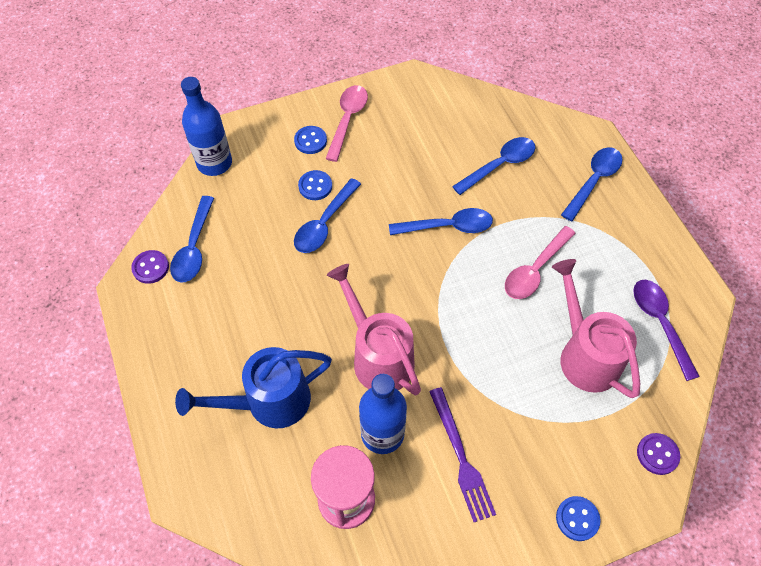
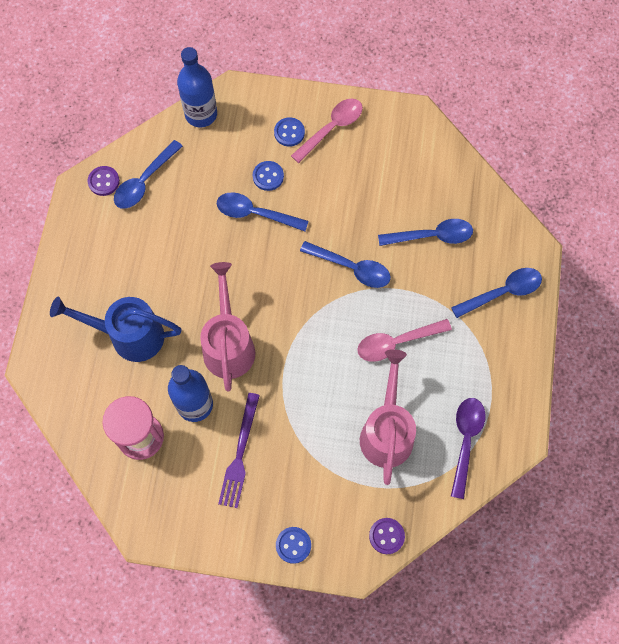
camera: 30 degrees right, 10 degrees up
blue spoon [294,178,361,253] -> blue spoon turned 45 degrees clockwise [217,192,309,231]

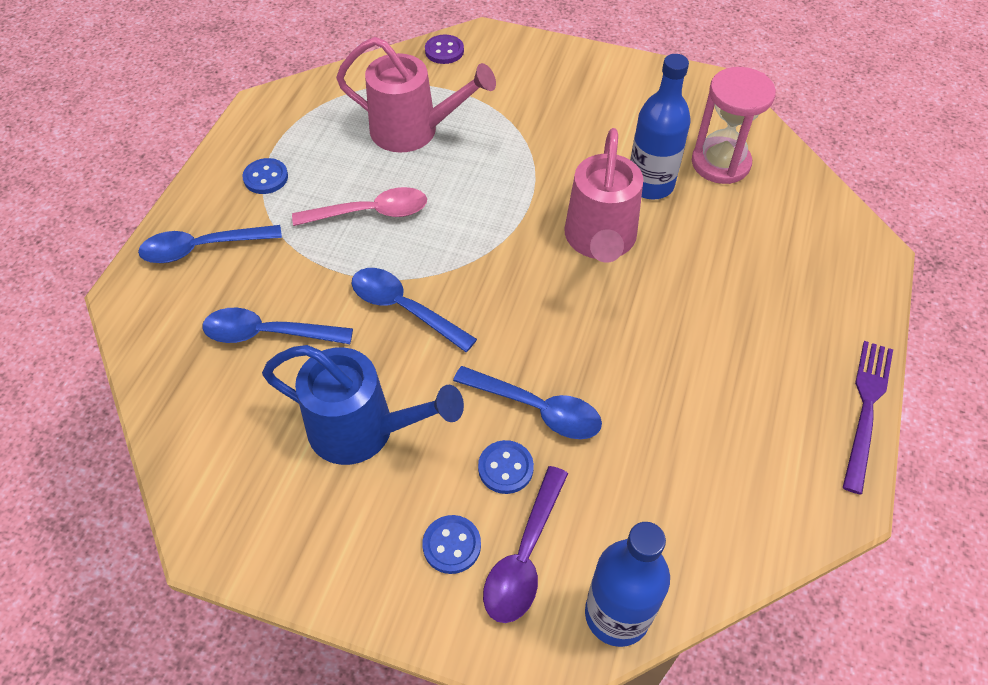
camera: 170 degrees left, 15 degrees down
blue watering can [50,297,182,362] -> blue watering can moved to [262,345,464,465]
purple button [87,166,120,196] -> none
blue spoon [114,140,183,209] -> none
purple fork [218,393,260,508] -> purple fork moved to [842,341,893,494]
blue button [276,527,311,564] -> blue button moved to [242,158,288,194]
pink spoon [291,98,363,163] -> none
pink watering can [360,349,416,485] -> pink watering can turned 90 degrees counterclockwise [336,37,496,152]
purple spoon [451,398,486,499] -> purple spoon moved to [483,466,568,623]

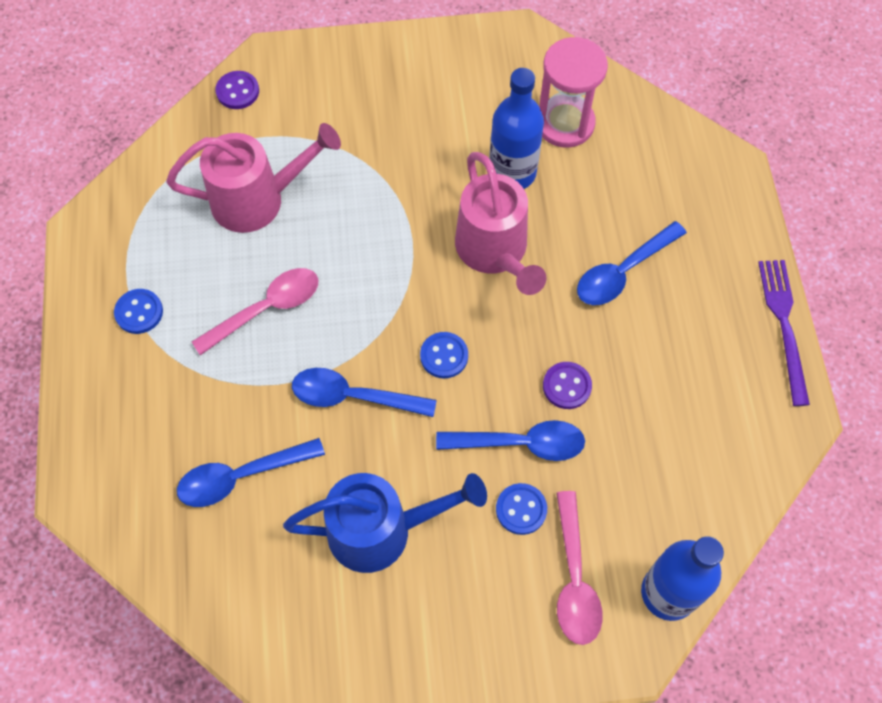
camera: 25 degrees left, 10 degrees up
blue spoon [138,225,282,263] -> blue spoon moved to [577,221,687,305]
blue button [422,515,481,574] -> blue button moved to [420,332,468,378]
purple spoon [483,466,568,623] -> pink spoon [556,491,603,645]
none -> purple button [543,362,592,409]

